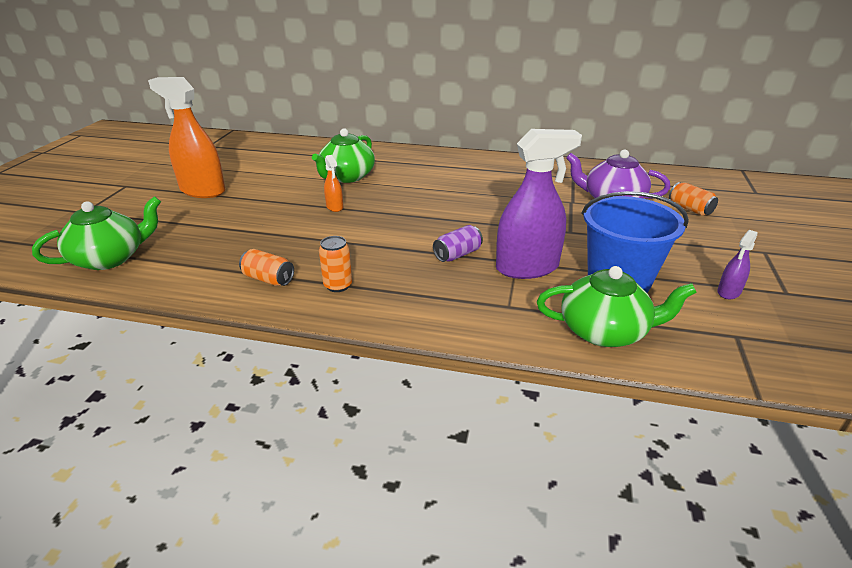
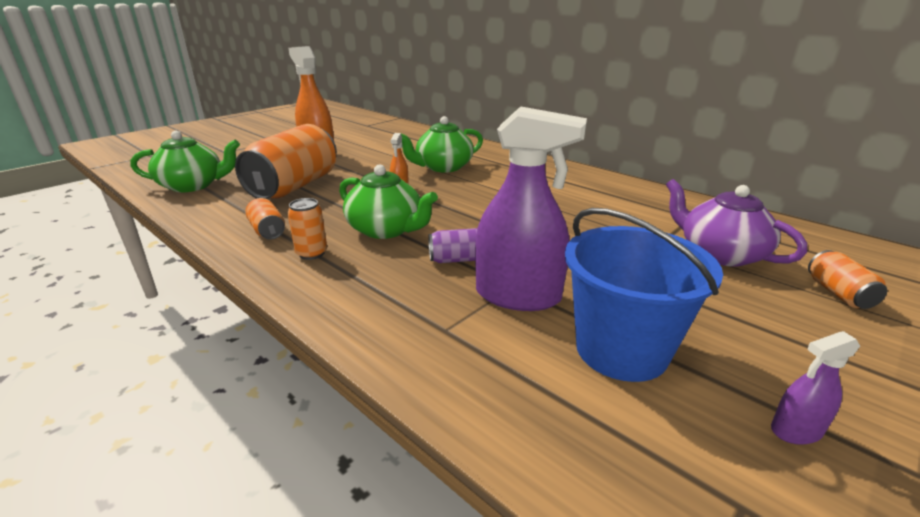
camera: 30 degrees right, 5 degrees down
green teapot [537,266,697,347] -> green teapot moved to [339,164,438,239]
none -> orange can [235,124,337,199]

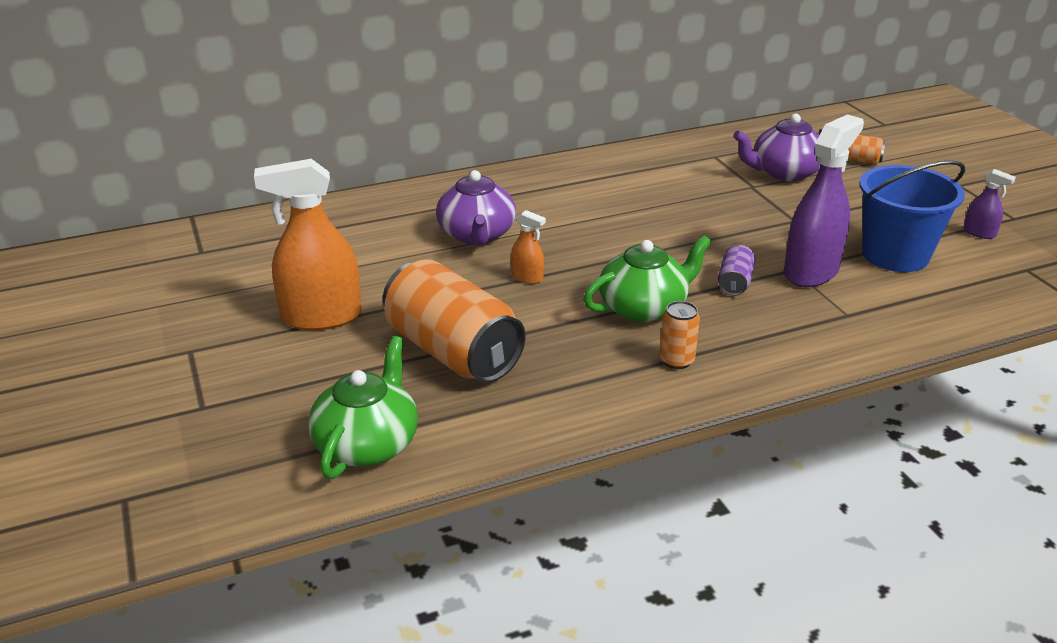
camera: 65 degrees left, 5 degrees up
orange can [245,198,285,239] -> none
green teapot [401,116,483,172] -> purple teapot [436,170,516,246]
purple spray bottle [771,331,860,445] -> purple spray bottle turned 60 degrees counterclockwise [964,169,1016,239]

